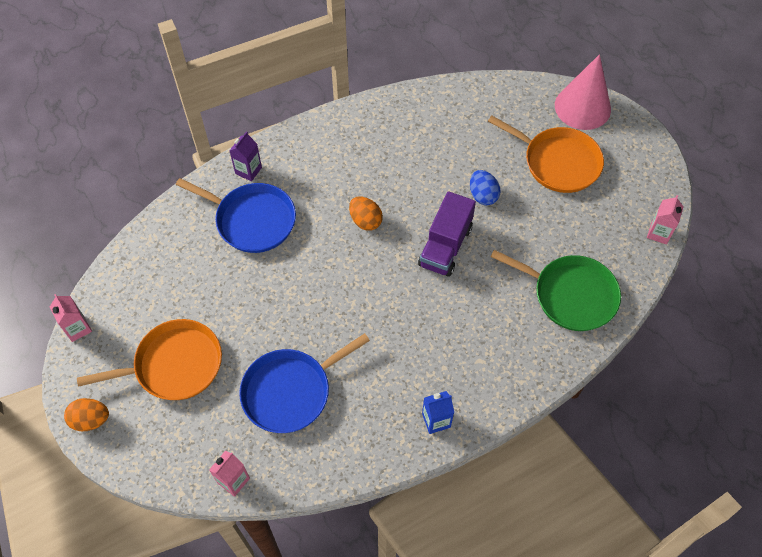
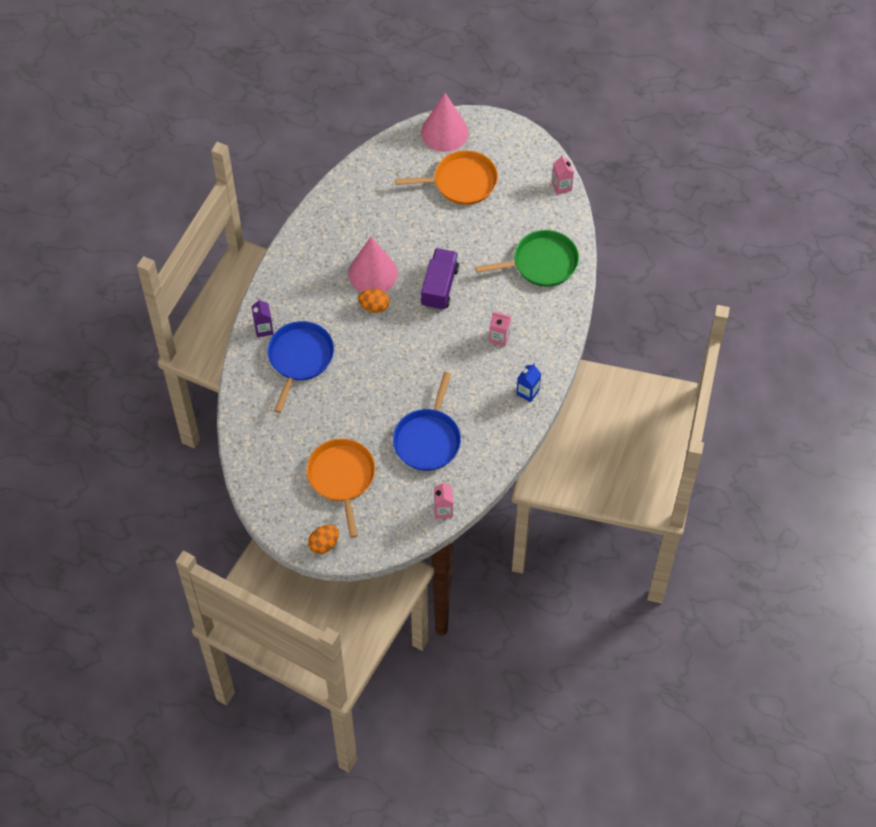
camera: 40 degrees left, 0 degrees up
pink carton [50,294,92,342] -> pink carton moved to [489,312,511,347]
orange pan [77,319,222,400] -> orange pan turned 45 degrees counterclockwise [306,438,375,538]
blue pan [176,178,296,253] -> blue pan turned 60 degrees counterclockwise [267,321,334,413]
purple truck [418,191,476,277] -> purple truck turned 150 degrees counterclockwise [421,248,459,310]
blue egg [470,170,500,206] -> none
none -> pink cone [348,237,398,292]

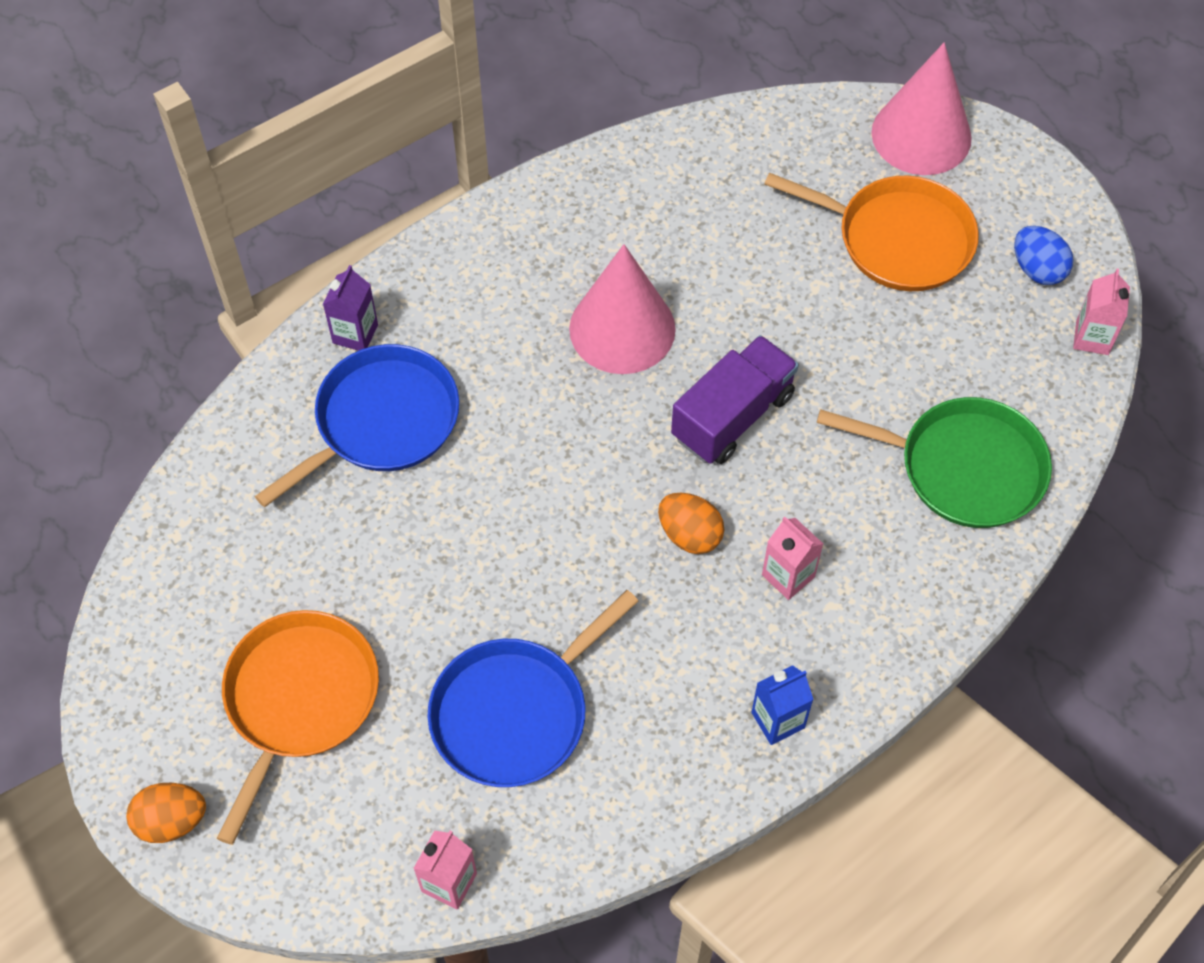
camera: 30 degrees right, 0 degrees up
orange egg [358,289,389,313] -> orange egg moved to [658,493,724,554]
none -> blue egg [1014,226,1073,285]

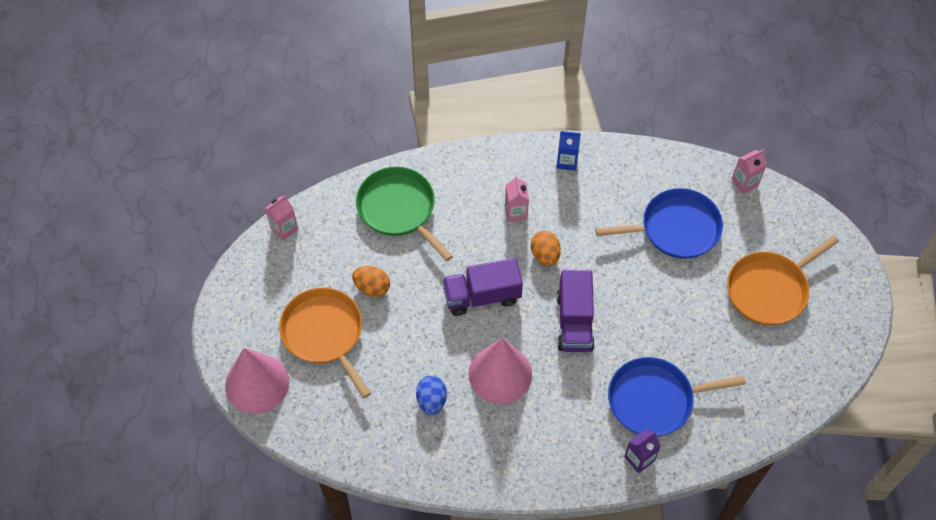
camera: 145 degrees left, 0 degrees up
orange egg [126,783,206,843] -> orange egg moved to [352,266,390,297]
blue egg [1014,226,1073,285] -> blue egg moved to [416,376,447,415]
none -> purple truck [556,270,595,352]

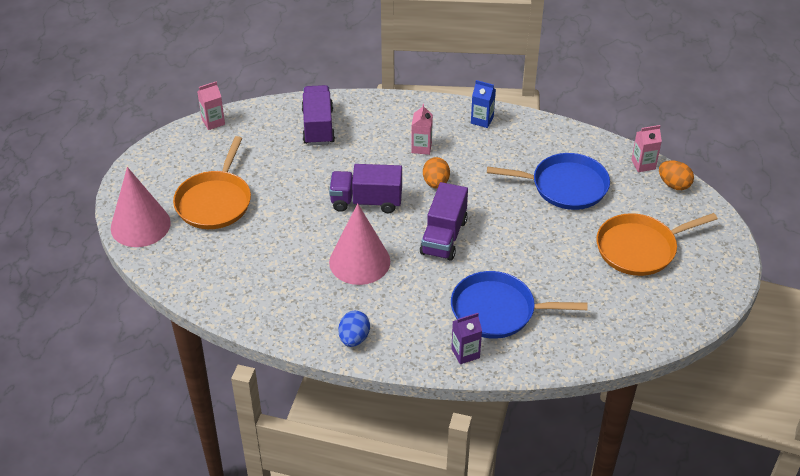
camera: 15 degrees right, 15 degrees down
orange pan [279,287,371,398] -> orange pan turned 150 degrees counterclockwise [173,136,251,229]
orange egg [352,266,390,297] -> orange egg moved to [659,160,694,190]
green pan [356,167,453,261] -> purple truck [302,85,335,145]
blue egg [416,376,447,415] -> blue egg moved to [338,311,370,347]

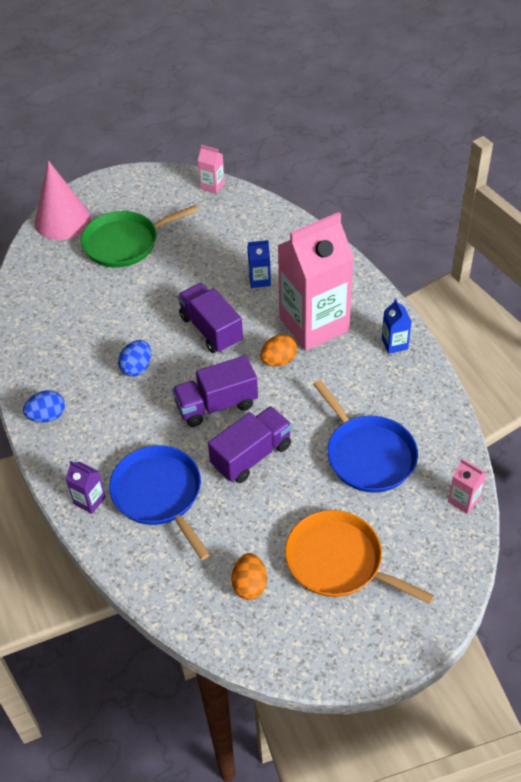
camera: 55 degrees right, 5 degrees up
orange pan [173,136,251,229] -> green pan [81,205,198,268]
purple truck [302,85,335,145] -> purple truck moved to [208,406,292,483]
pink cone [329,203,390,285] -> blue egg [118,340,151,377]
pink carton [411,104,433,155] -> pink carton [277,212,354,351], size x2.50
orange egg [659,160,694,190] -> orange egg moved to [232,553,267,600]
none -> blue carton [247,240,271,288]

